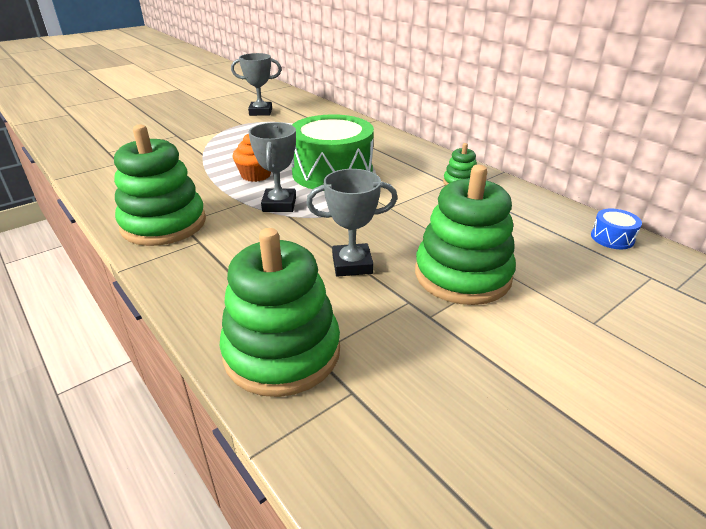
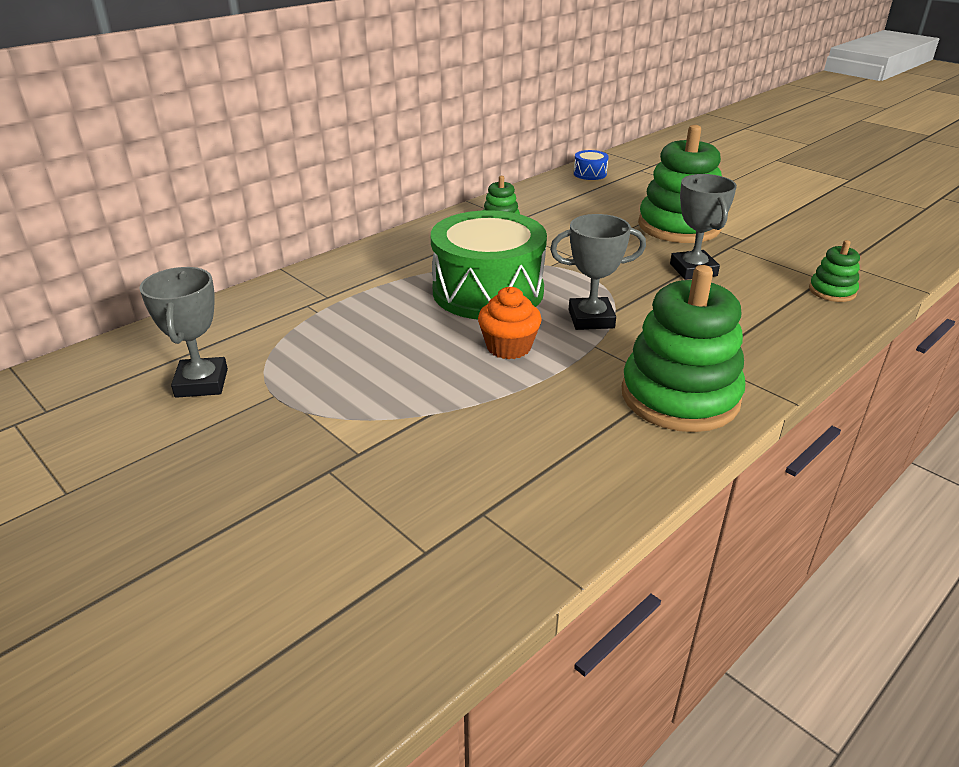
camera: 95 degrees left, 0 degrees up
green stacking toy [220,228,340,397] -> green stacking toy [809,240,860,302], size x0.47

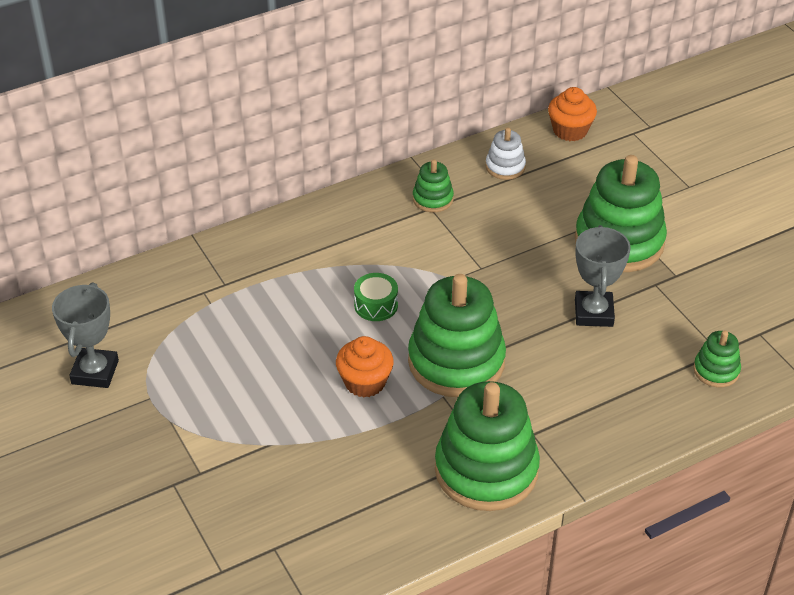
camera: 15 degrees right, 10 degrees up
green drum [431,210,547,319] -> green drum [354,273,398,321], size x0.40
grey trophy [550,214,646,330] -> green stacking toy [408,274,506,397]
blue drum [574,150,609,180] -> orange cupcake [548,87,597,141]
none -> white stacking toy [486,128,526,180]

